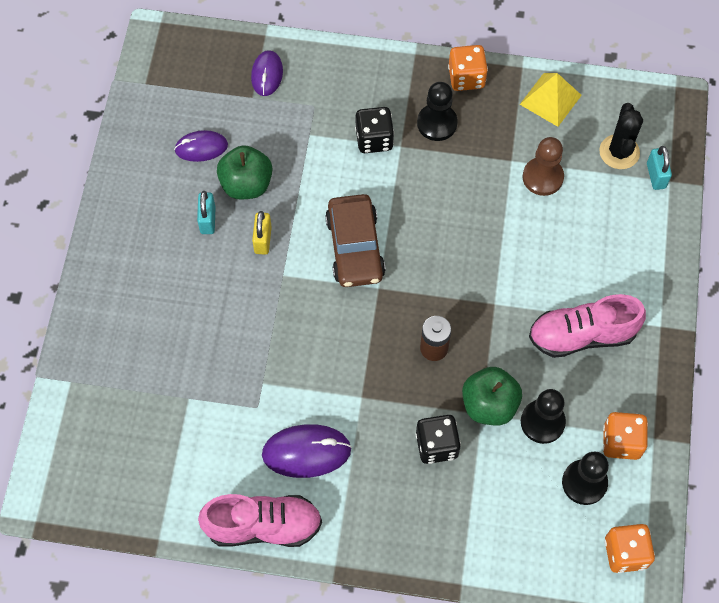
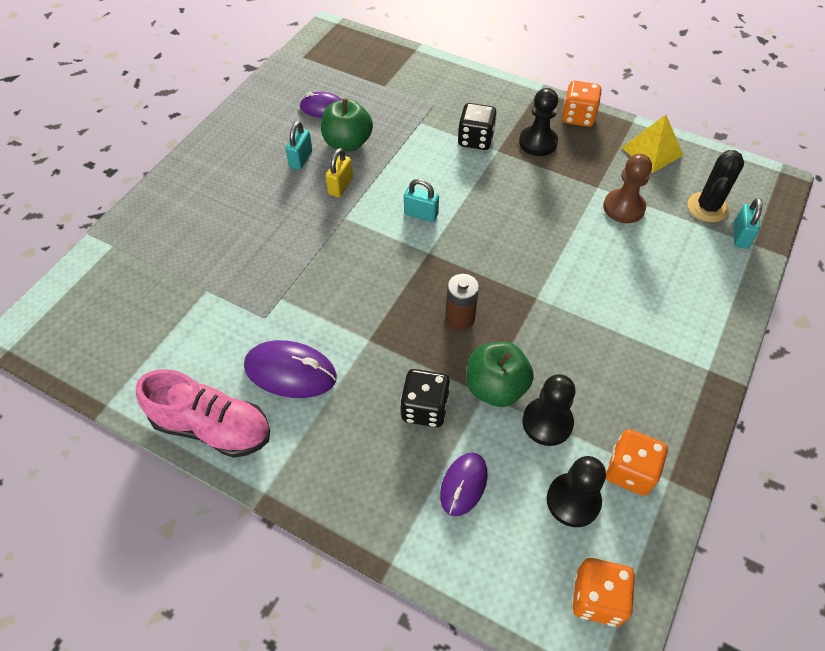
camera: 20 degrees right, 10 degrees down
purple mouse [251,50,283,96] -> purple mouse moved to [440,452,488,516]
brown car [325,194,385,287] -> turquoise padlock [404,179,439,222]
pink shoe [529,294,646,358] -> none

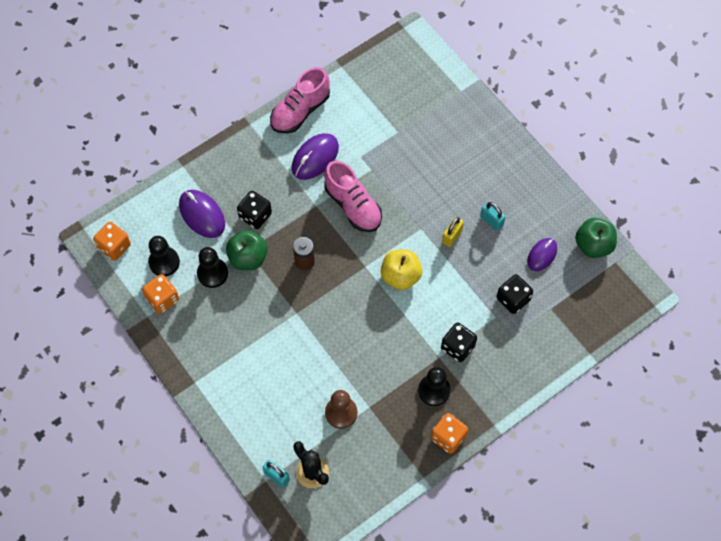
camera: 115 degrees right, 10 degrees up
green apple [321,98,373,152] -> green apple moved to [575,218,617,258]
yellow padlock [325,148,353,197] -> yellow padlock turned 75 degrees clockwise [442,217,464,247]
turquoise padlock [404,179,439,222] -> yellow apple [381,249,422,290]
purple mouse [440,452,488,516] -> purple mouse [179,190,225,238], size x1.52
yellow pyramid [621,115,683,173] -> none
none -> pink shoe [324,161,382,232]
none -> black dice [497,274,533,314]

